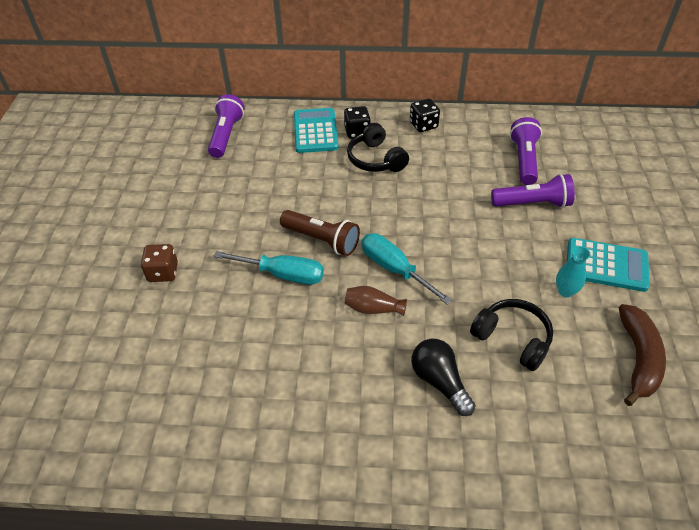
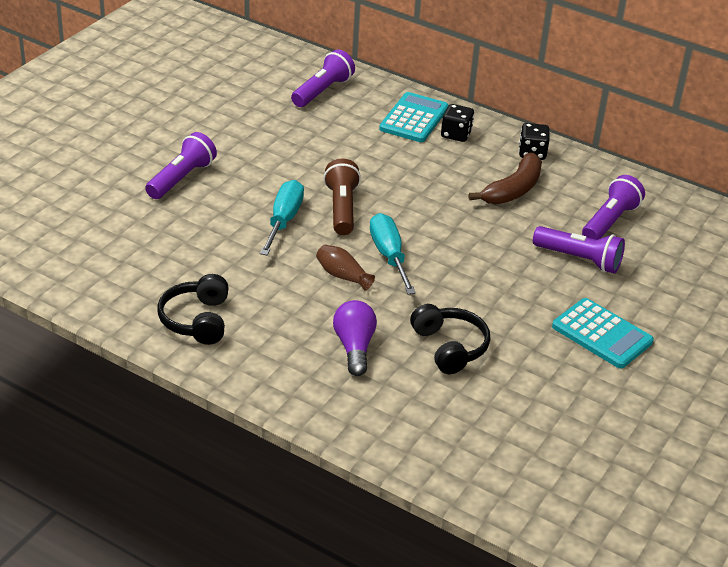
camera: 25 degrees right, 10 degrees down
brown dice [141,244,178,282] -> purple flashlight [145,132,217,199]
turquoise screwdriver [213,251,324,285] -> turquoise screwdriver turned 120 degrees counterclockwise [260,180,304,255]
brown flashlight [280,210,360,256] -> brown flashlight turned 150 degrees counterclockwise [323,159,361,235]
black headphones [347,123,409,172] -> black headphones moved to [157,274,229,345]
black light bulb [411,339,476,416] -> purple light bulb [333,300,377,376]
turquoise vase [556,246,590,298] -> none
brown banana [619,304,666,406] -> brown banana moved to [468,153,542,204]

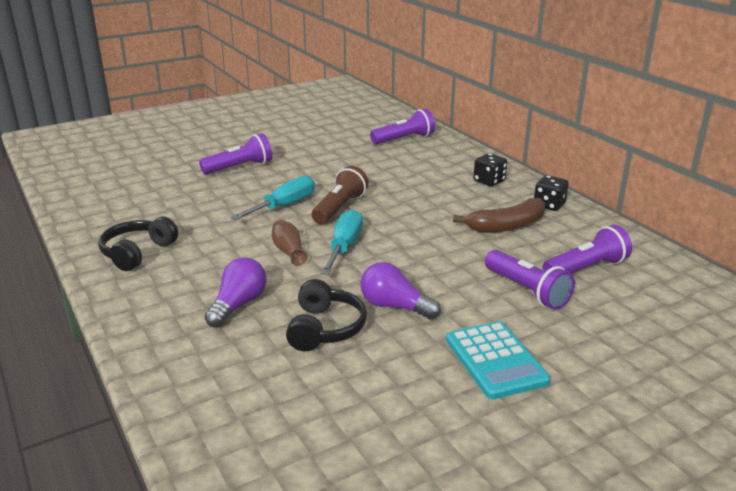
camera: 30 degrees right, 10 degrees down
turquoise calculator [379,92,449,142] -> none
none -> purple light bulb [360,262,441,320]

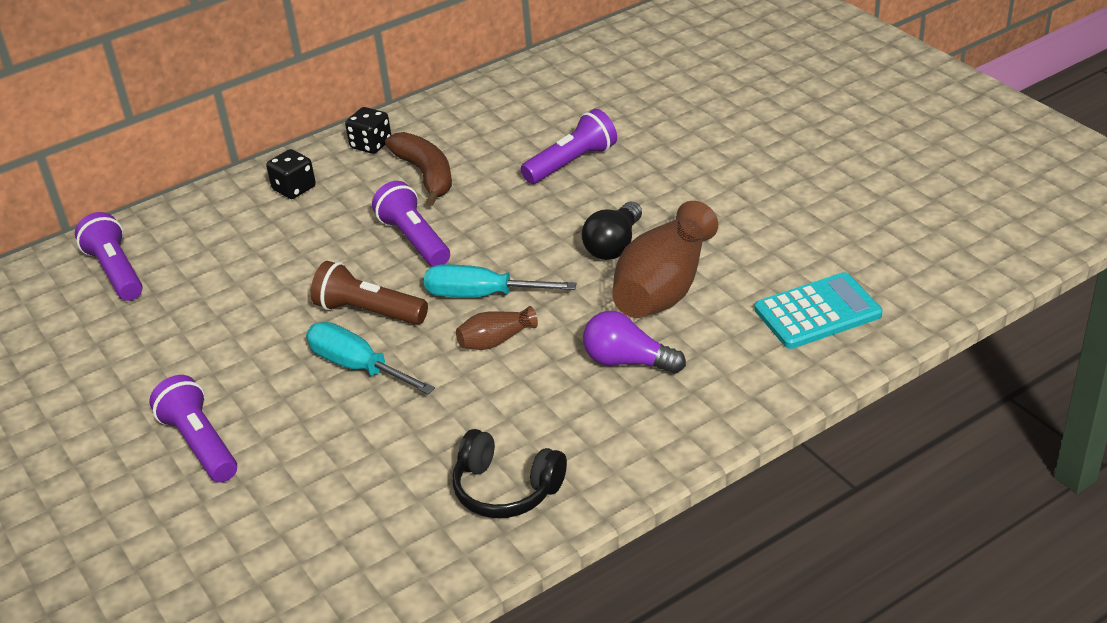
camera: 90 degrees left, 10 degrees up
black headphones [286,279,367,351] -> brown vase [612,201,718,318]
purple light bulb [360,262,441,320] -> black light bulb [582,202,642,260]
turquoise calculator [446,321,551,399] -> turquoise calculator moved to [754,272,883,349]
purple flashlight [543,225,632,273] -> purple flashlight moved to [372,181,450,267]

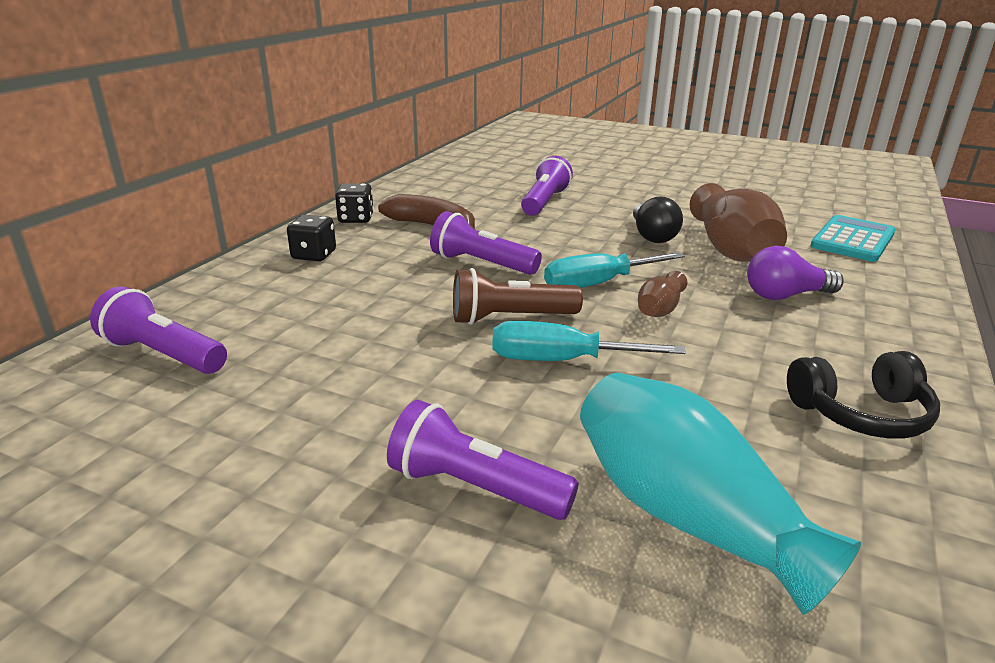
camera: 35 degrees left, 10 degrees down
none -> turquoise vase [580,373,861,615]

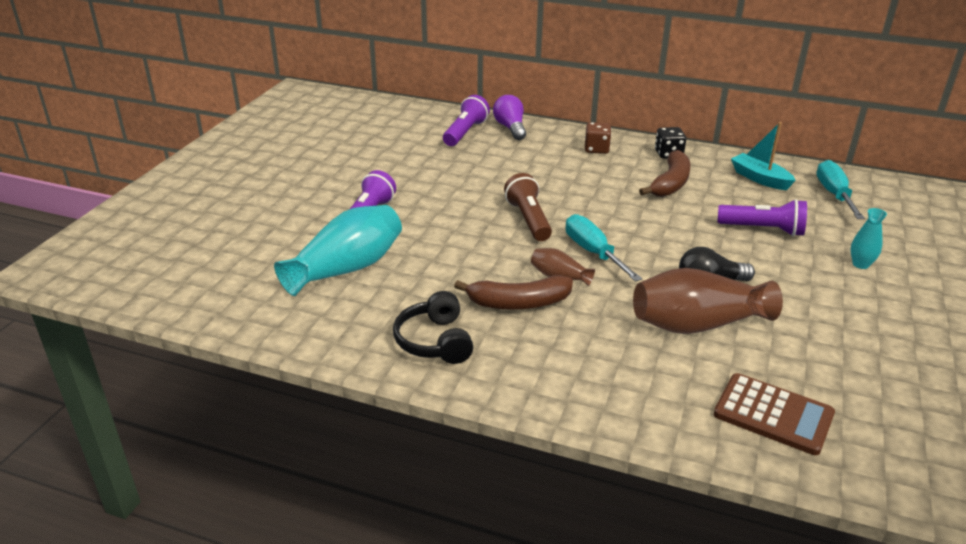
camera: 85 degrees right, 5 degrees up
black dice [287,215,336,261] -> brown dice [585,122,611,154]
purple flashlight [430,211,542,275] -> none
turquoise screwdriver [493,321,686,361] -> turquoise screwdriver moved to [816,160,865,219]
purple light bulb [747,246,844,300] -> purple light bulb moved to [493,95,526,140]
turquoise calculator [811,215,896,262] -> brown calculator [714,373,835,455]
none -> brown banana [454,275,573,310]
none -> turquoise boat [731,122,796,190]
none -> turquoise vase [851,208,887,269]

